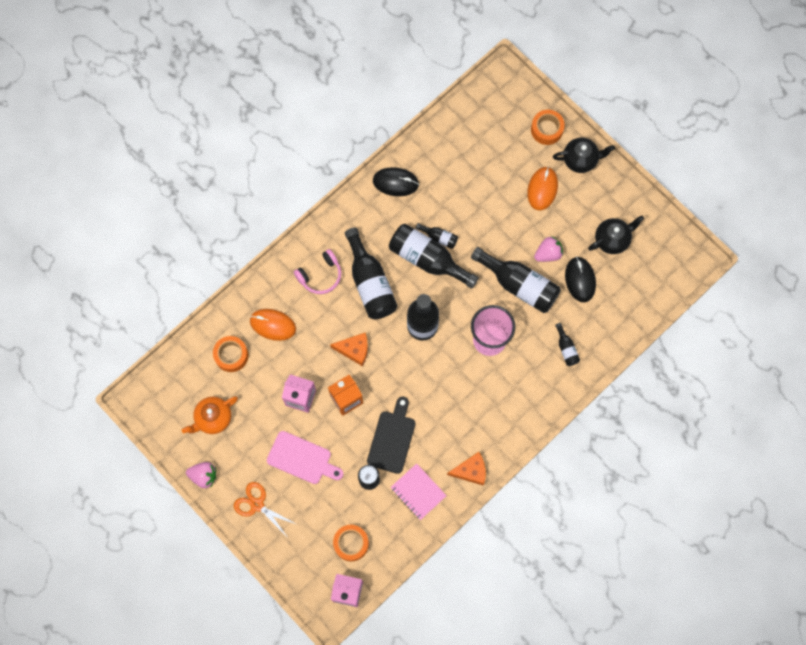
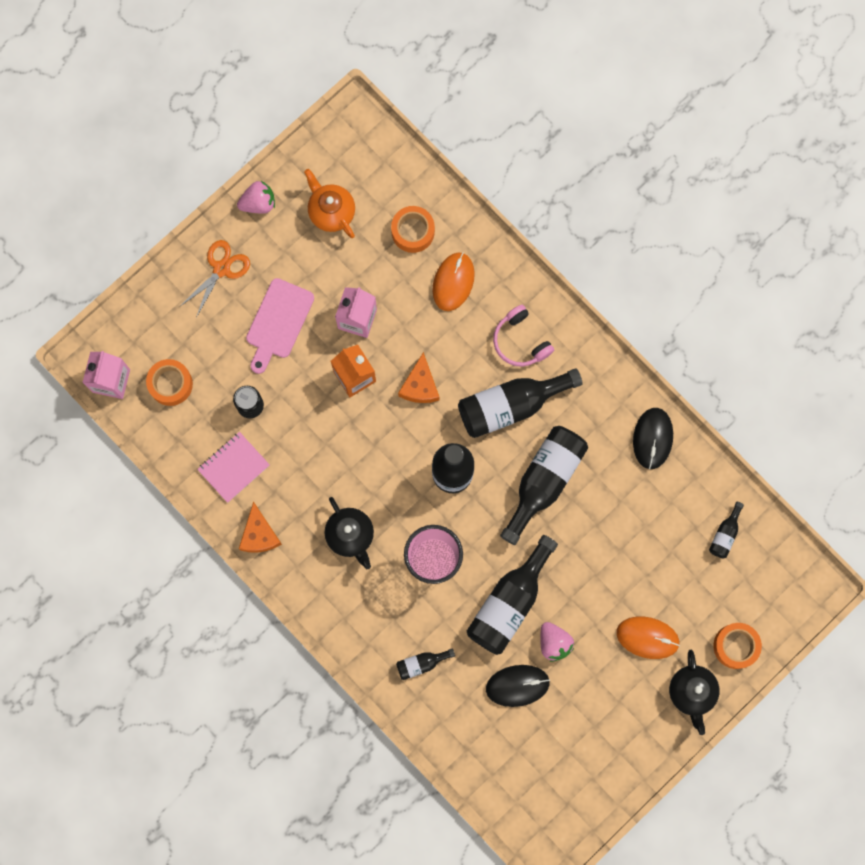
camera: 90 degrees right, 5 degrees up
pink strawberry [186,462,216,488] -> pink strawberry turned 120 degrees counterclockwise [237,181,275,214]
black cutting board [367,397,415,474] -> none
black bottle [416,223,458,249] -> black bottle moved to [709,502,744,559]
black teapot [588,215,644,254] -> black teapot moved to [325,497,374,569]

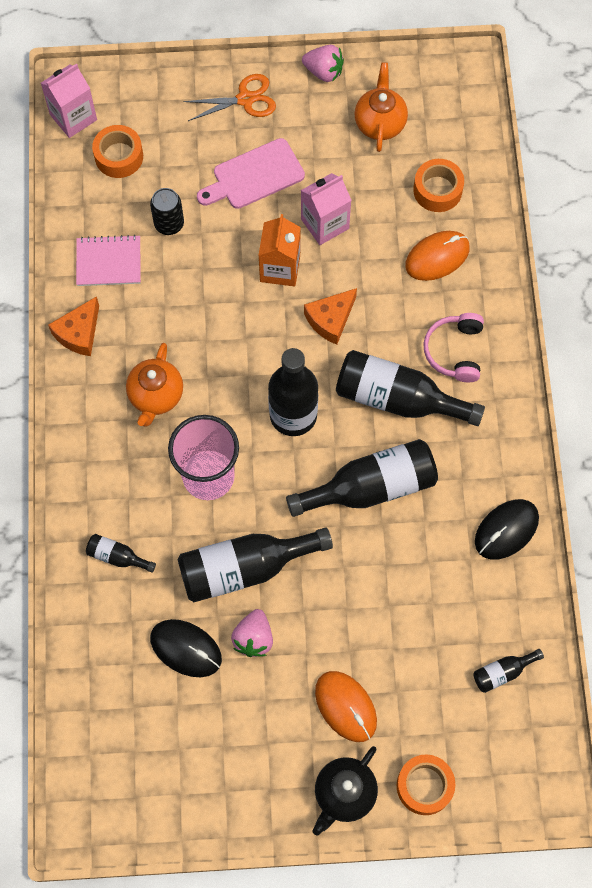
camera: 40 degrees right, 10 degrees down
black teapot [325,497,374,569] -> orange teapot [126,343,183,427]

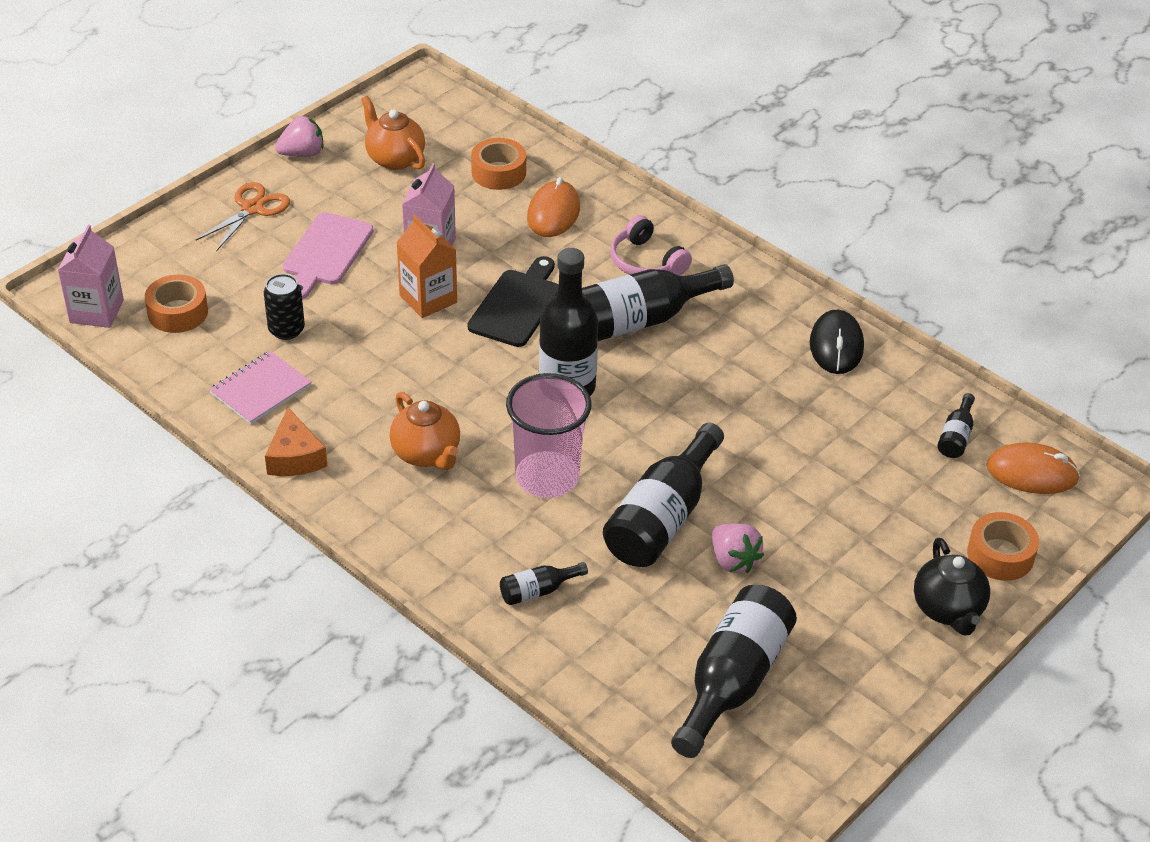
camera: 45 degrees left, 25 degrees down
black mouse [150,619,222,677] -> none
black bottle [286,439,438,517] -> black bottle moved to [671,585,797,758]
orange cheese [304,288,357,345] -> black cutting board [468,256,559,347]
orange mouse [315,671,377,742] -> orange mouse moved to [986,442,1080,494]

